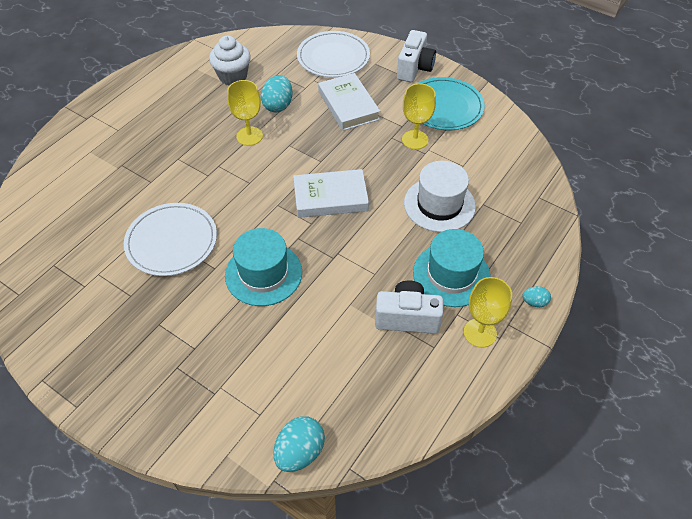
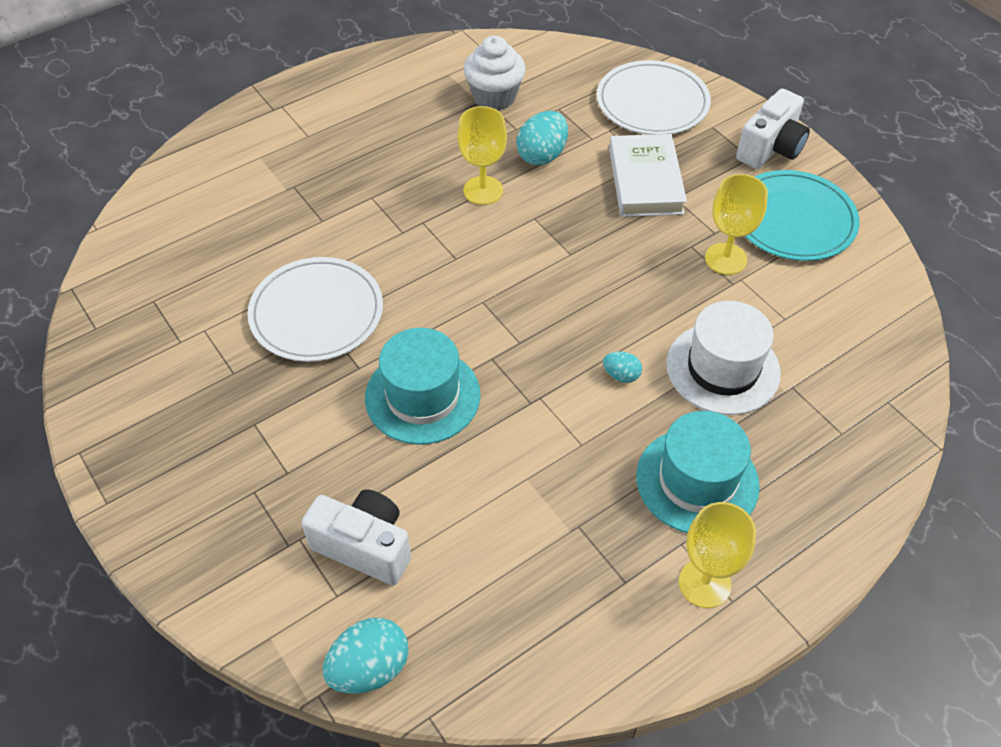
camera: 20 degrees right, 0 degrees up
white book [293,169,369,218] -> none
white camera [375,281,443,334] -> white camera moved to [301,490,411,585]
turquoise egg [522,286,551,307] -> turquoise egg moved to [603,351,642,383]

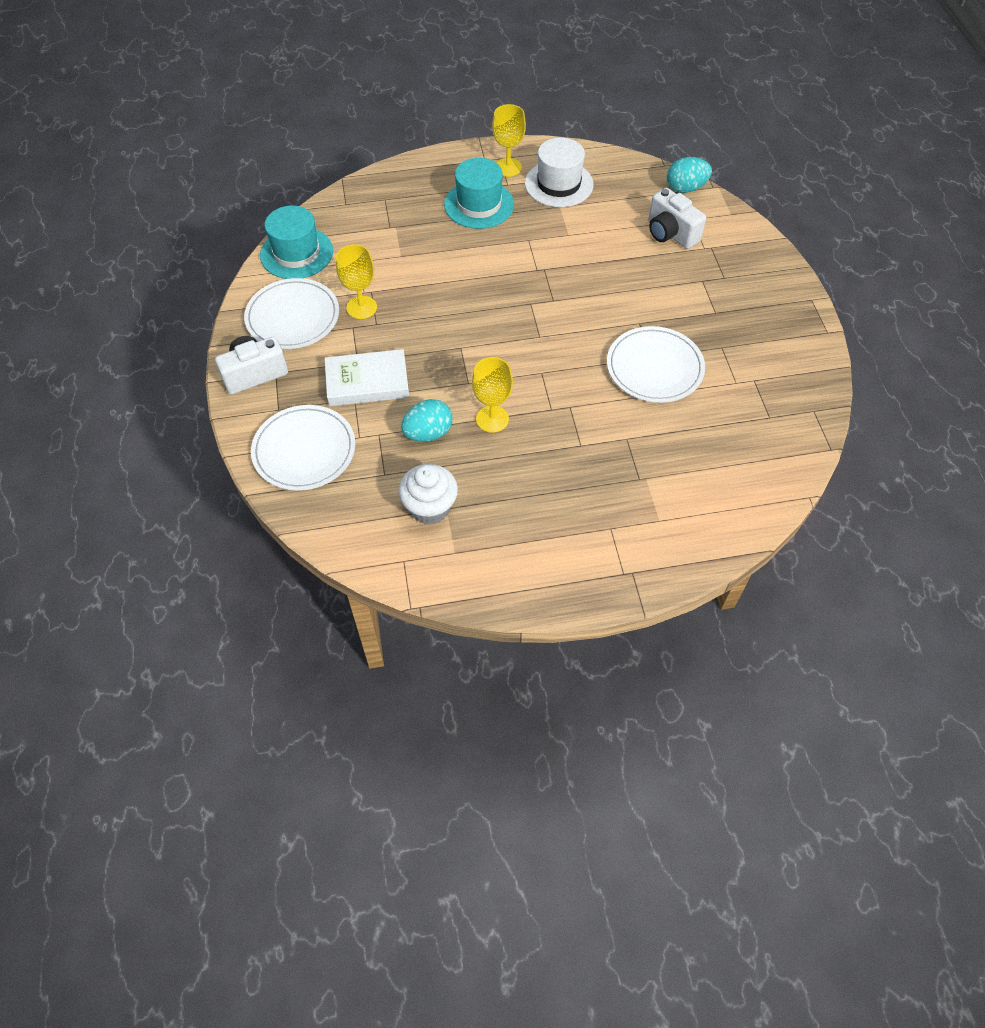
camera: 155 degrees left, 5 degrees up
turquoise hat [365,328,480,445] -> turquoise hat moved to [260,206,333,279]
turquoise egg [603,351,642,383] -> none
white book [609,134,687,217] -> white book turned 60 degrees clockwise [325,349,409,406]
white hat [666,301,781,415] -> white hat moved to [525,137,594,207]
turquoise plate [745,170,860,261] -> white plate [244,278,339,349]

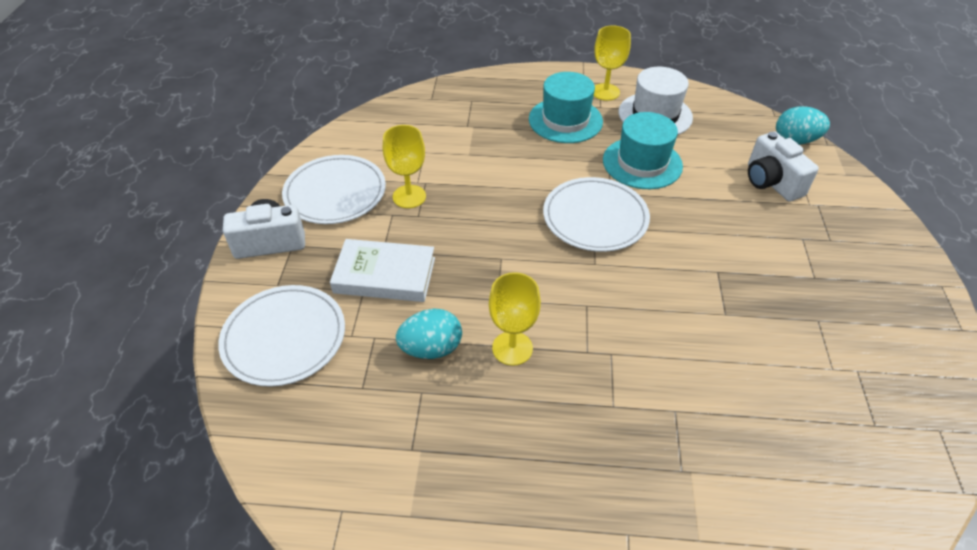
camera: 15 degrees right, 10 degrees down
turquoise hat [260,206,333,279] -> turquoise hat moved to [603,112,683,189]
white cupcake [398,464,458,525] -> none
white plate [607,326,705,403] -> white plate moved to [543,177,650,252]

